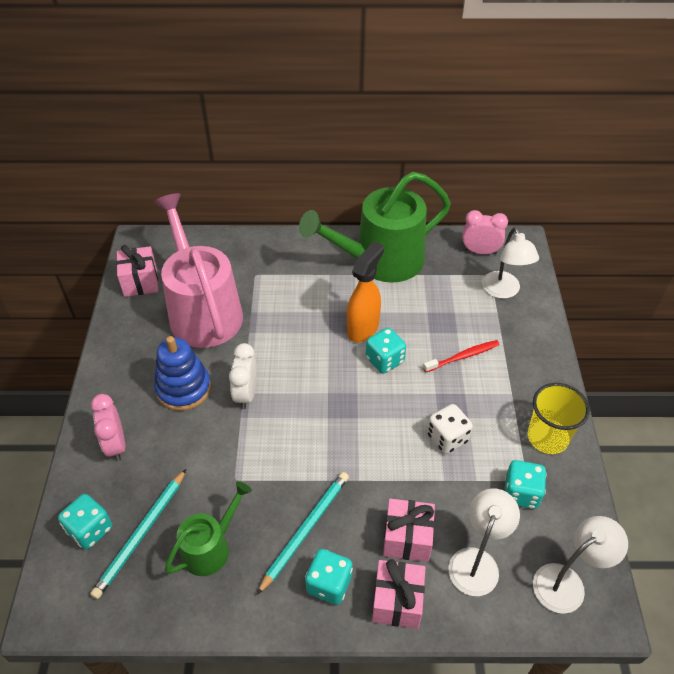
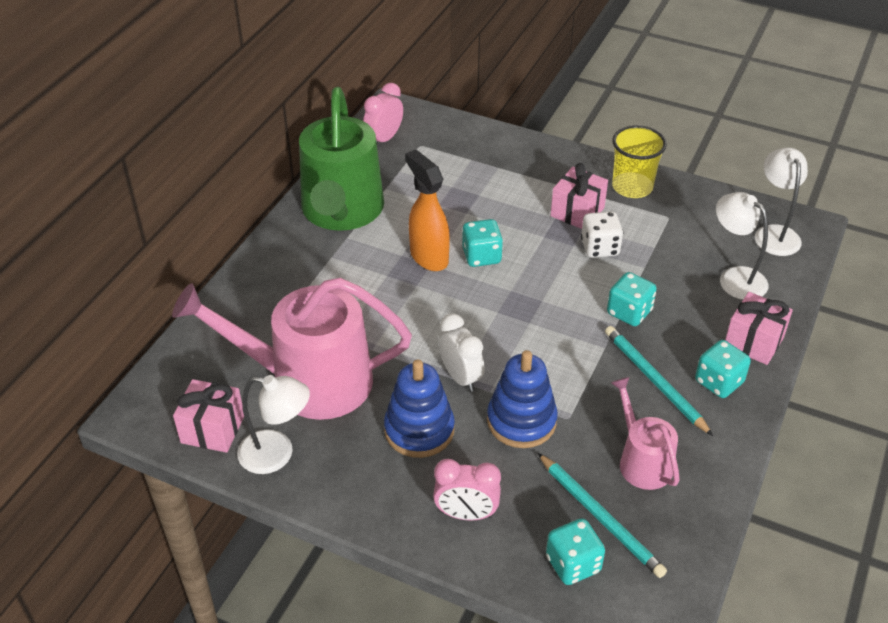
camera: 65 degrees left, 5 degrees down
green watering can [165,481,252,576] -> pink watering can [611,377,680,490]
white clock [229,343,257,409] -> white clock turned 150 degrees counterclockwise [438,313,485,392]
pink gift [383,499,435,562] -> pink gift moved to [550,163,608,229]
red toothbrush [423,340,499,372] -> none
white lamp [482,227,539,299] -> white lamp moved to [237,375,310,474]
turquoise dice [504,460,547,509] -> turquoise dice moved to [607,272,657,326]
none -> blue stacking toy [487,350,558,448]

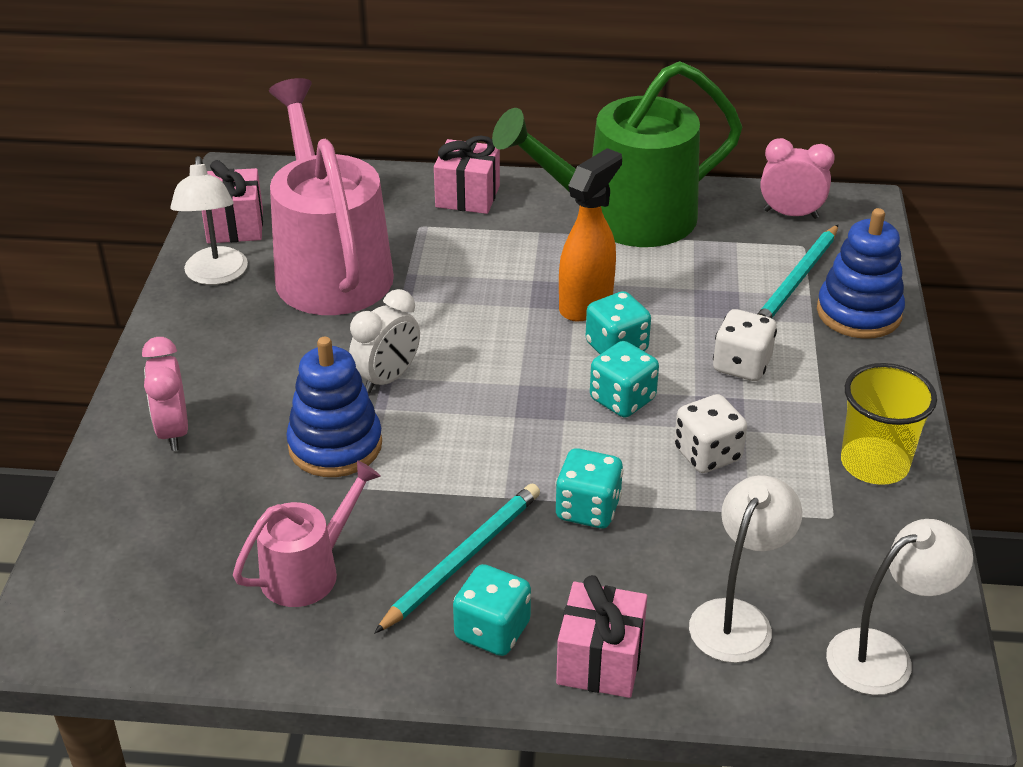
camera: 70 degrees right, 5 degrees down
blue stacking toy [384,359,455,458] -> blue stacking toy moved to [817,208,905,339]
turquoise pencil [538,453,667,578] -> turquoise pencil moved to [758,225,838,318]
turquoise dice [546,518,605,585] -> turquoise dice moved to [590,341,659,418]
pink gift [550,163,608,229] -> pink gift moved to [434,135,500,214]
none -> white dice [713,309,777,381]

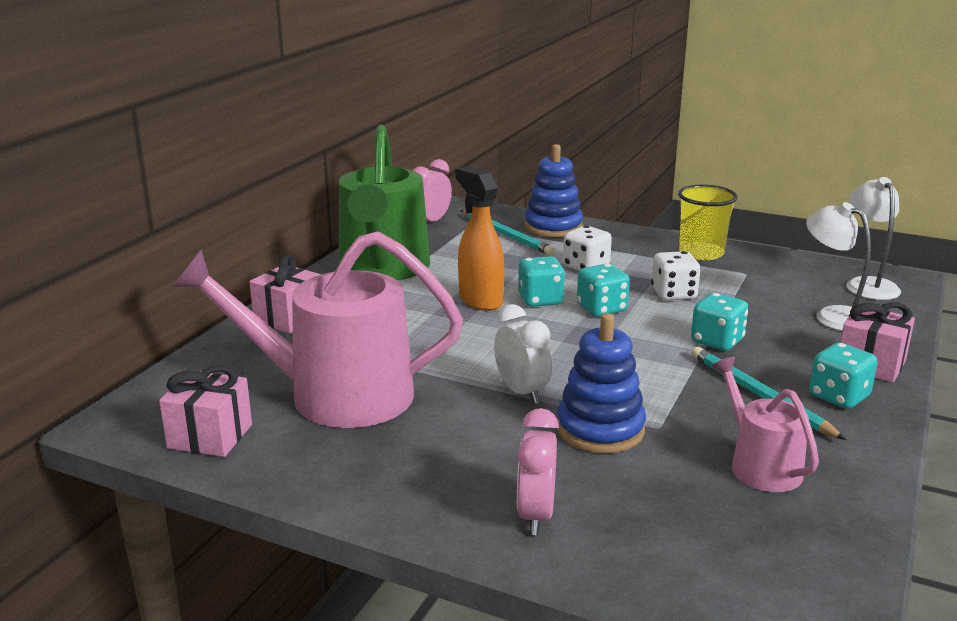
camera: 70 degrees left, 15 degrees down
pink clock [142,337,188,451] -> pink clock turned 90 degrees clockwise [517,408,559,535]
white lamp [170,156,248,285] -> none

